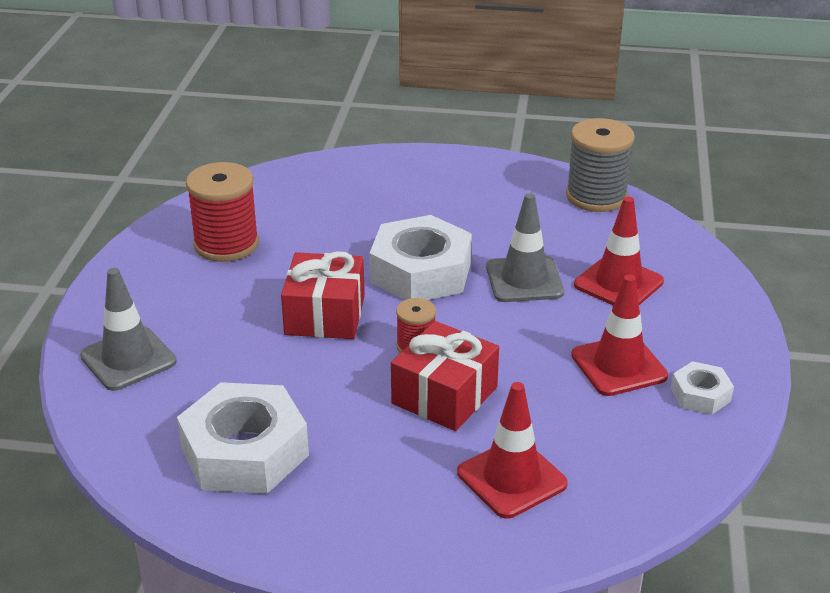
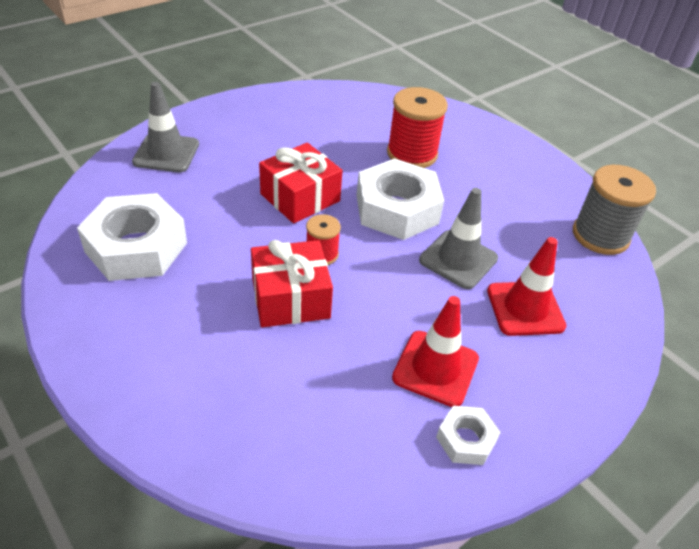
camera: 40 degrees right, 10 degrees up
red spool [186,162,259,262] -> red spool moved to [387,87,448,168]
red traffic cone [457,382,568,519] -> none

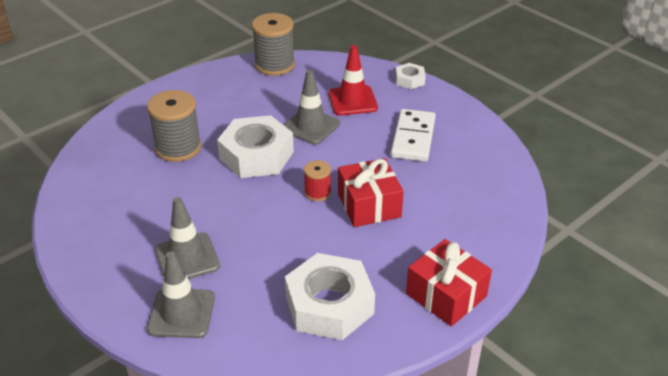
camera: 90 degrees left, 5 degrees down
red gift [259,143,343,224] -> red gift moved to [406,239,492,327]
red spool [387,87,448,168] -> grey spool [147,90,201,162]
red traffic cone [392,296,479,407] -> white domino [391,109,436,162]
white nut [436,406,500,465] -> white nut moved to [395,63,426,90]
none -> grey traffic cone [155,197,220,279]

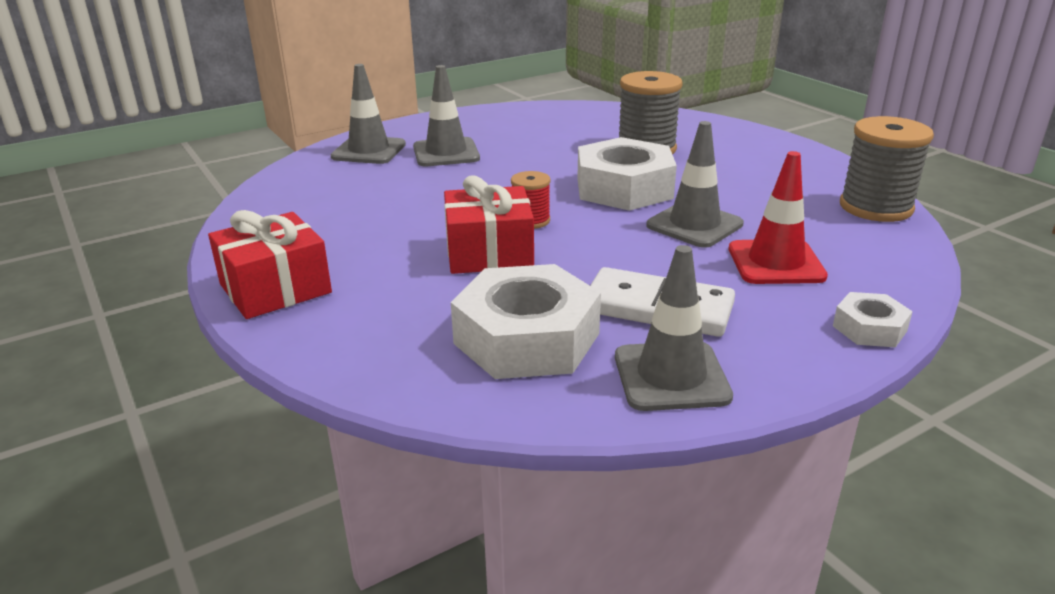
camera: 100 degrees right, 10 degrees down
white nut [285,253,375,340] -> white nut moved to [451,264,601,379]
none -> grey traffic cone [615,245,733,411]

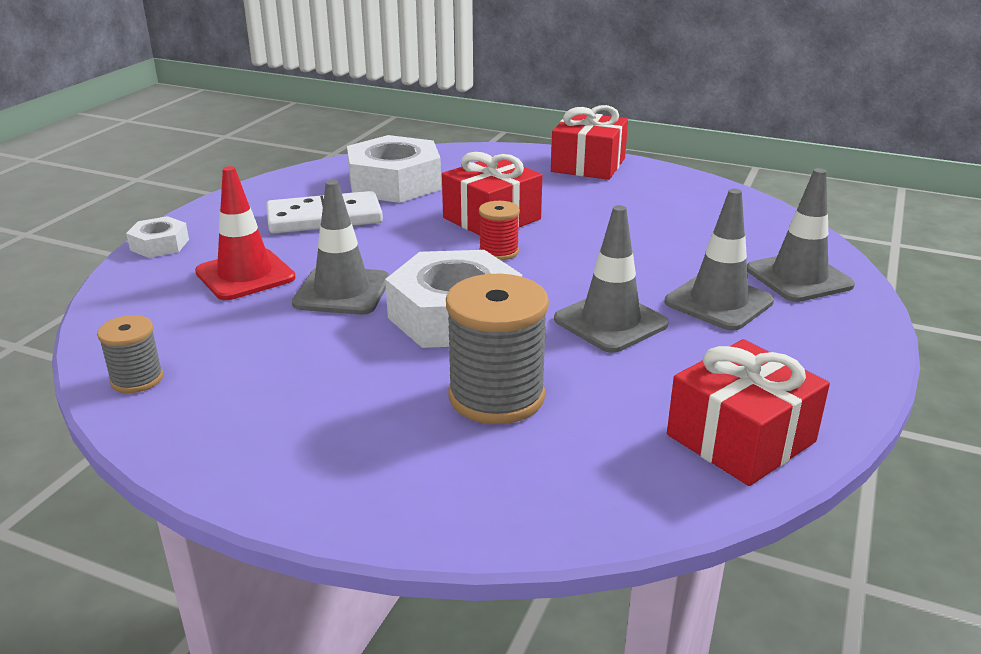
camera: 145 degrees right, 0 degrees up
grey traffic cone [615,245,733,411] -> grey traffic cone moved to [554,205,669,353]
grey spool [840,116,934,222] -> grey spool [97,315,163,393], size x0.54
none -> red gift [667,339,830,486]

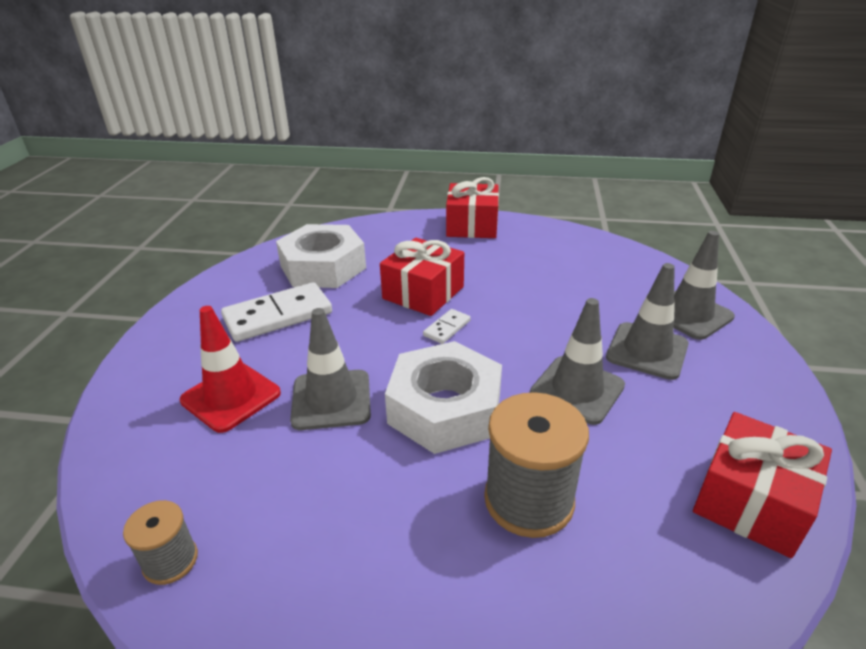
camera: 15 degrees left, 5 degrees up
white nut [126,216,189,258] -> none
red spool [479,201,520,260] -> white domino [423,309,471,344]

